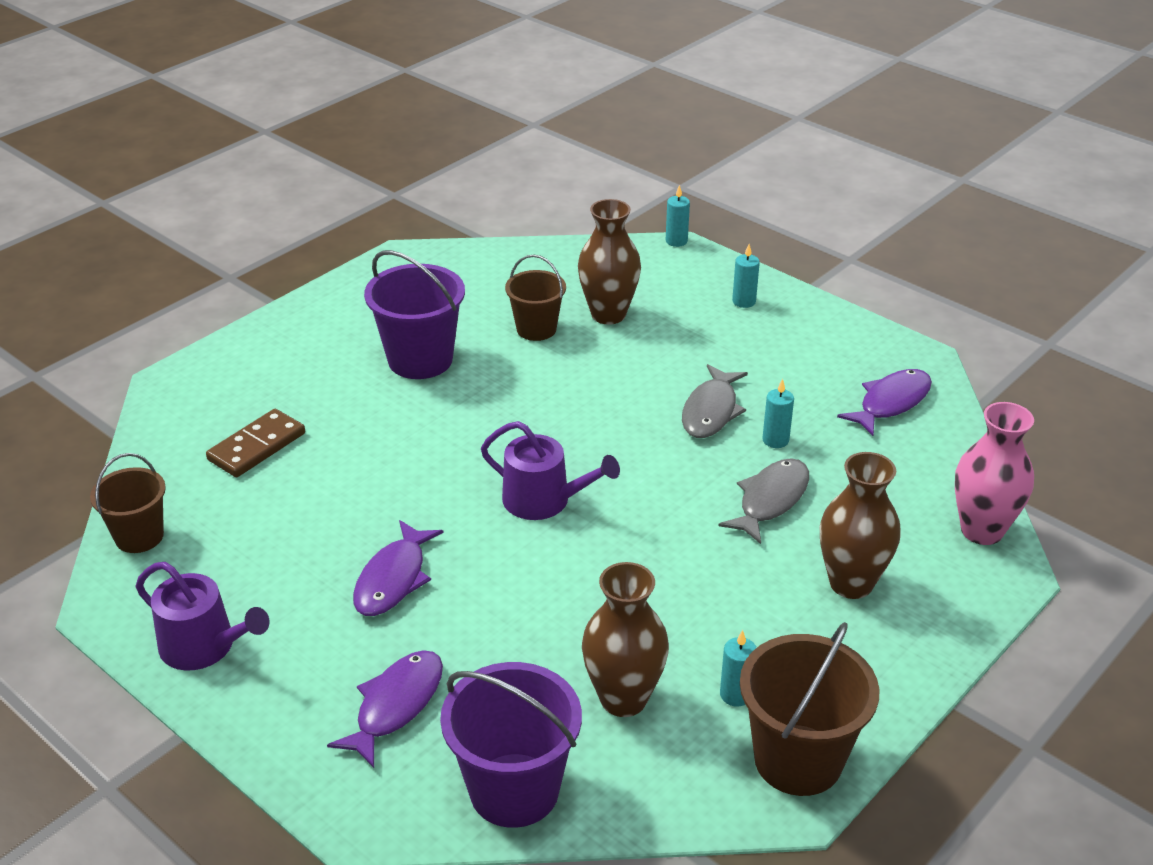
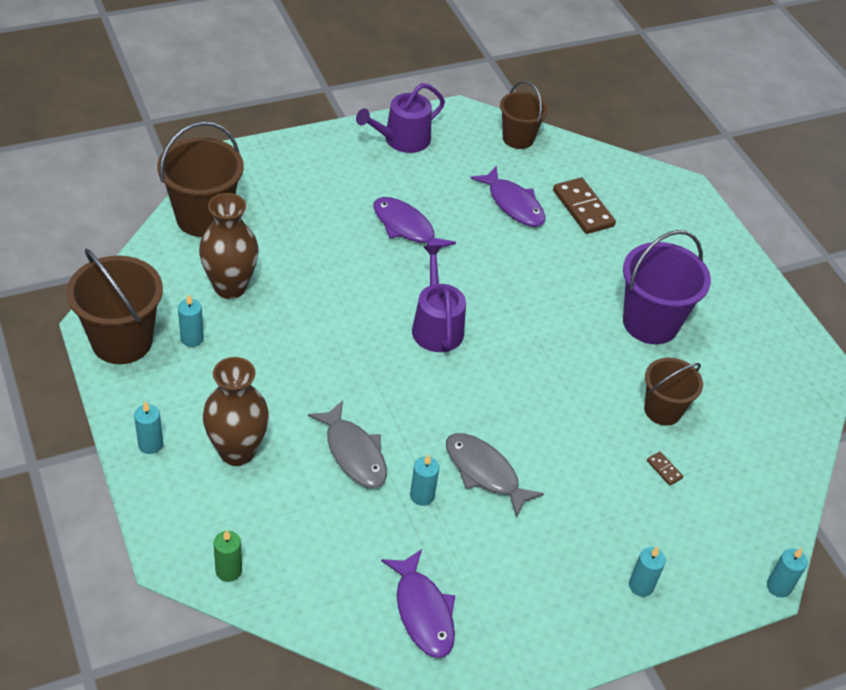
camera: 110 degrees right, 10 degrees up
purple fish [327,650,443,768] -> purple fish moved to [470,166,546,227]
purple bucket [440,662,582,828] -> brown bucket [157,121,244,237]
purple watering can [481,421,620,520] -> purple watering can turned 120 degrees clockwise [412,245,466,352]
brown vase [578,199,641,325] -> brown domino [647,452,683,486]
pink vase [955,402,1034,545] -> green candle [214,530,242,582]
none -> turquoise candle [134,401,163,454]

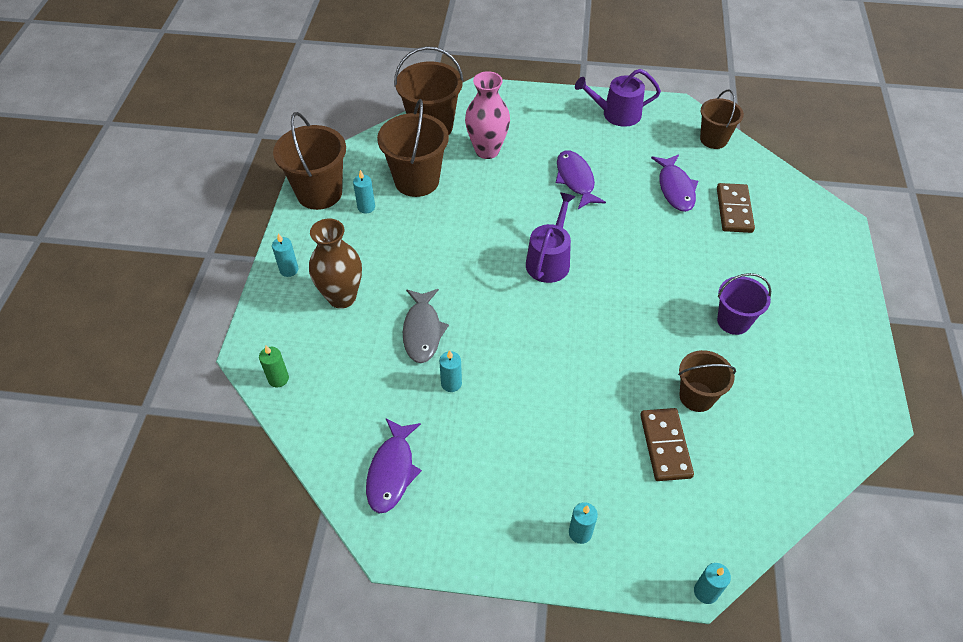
camera: 35 degrees right, 5 degrees up
brown vase [199,193,259,299] -> brown bucket [377,99,449,197]
grey fish [446,433,544,518] -> none
purple bucket [623,230,711,344] -> purple bucket [717,273,771,335], size x0.63
brown domino [647,452,683,486] -> brown domino [640,408,694,481], size x2.26
none -> pink vase [465,71,510,159]

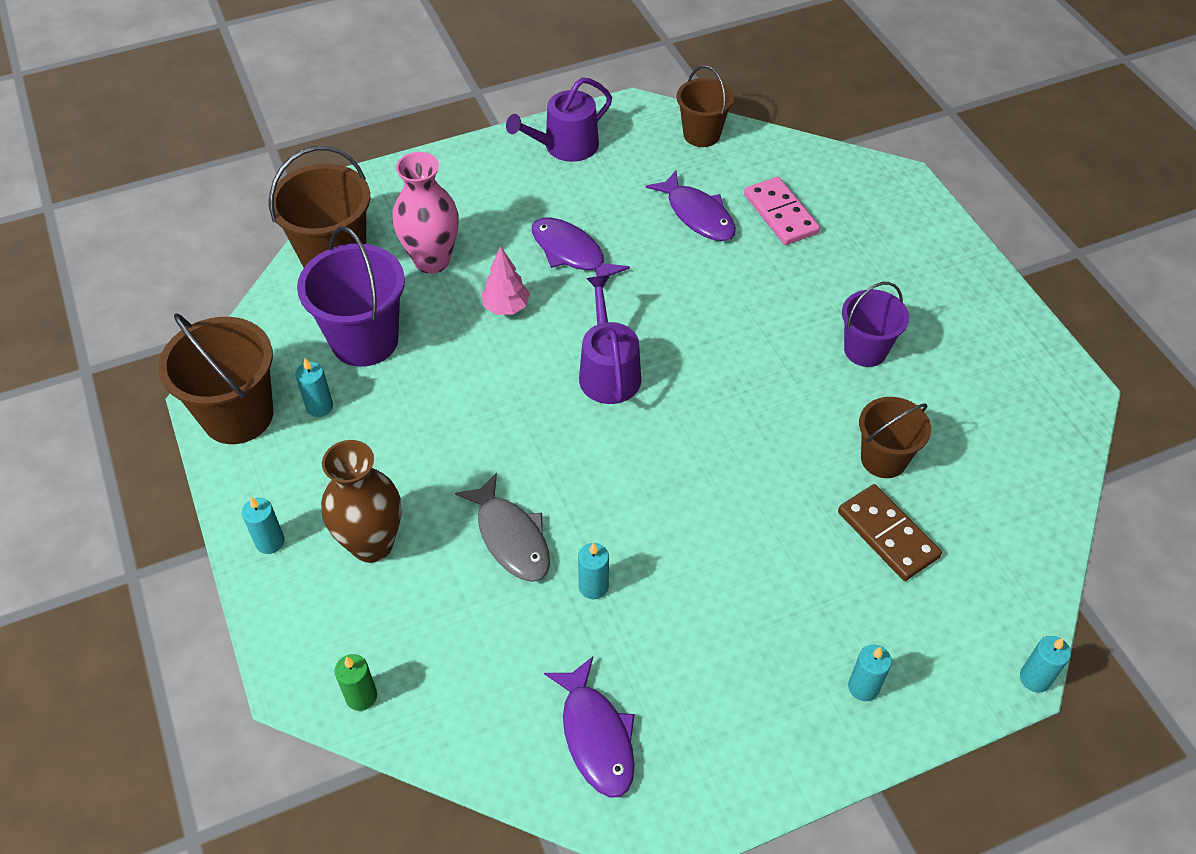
camera: 30 degrees left, 0 degrees up
brown bucket [377,99,449,197] -> purple bucket [297,226,405,367]
brown domino [717,183,755,233] -> pink domino [744,177,820,245]
none -> pink tree [481,246,530,315]

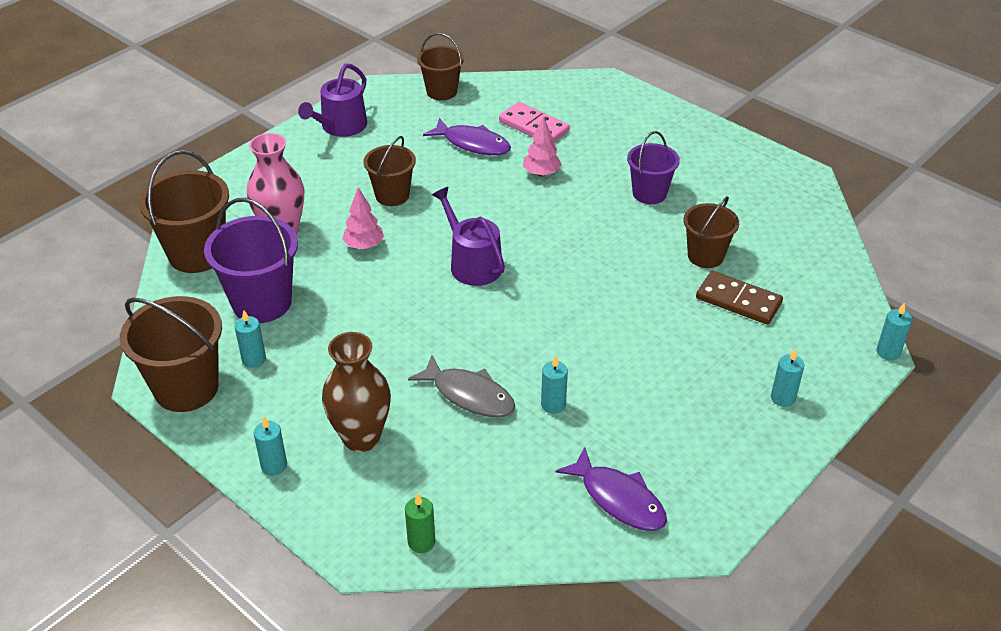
camera: 25 degrees left, 10 degrees down
purple fish [532,218,630,287] -> brown bucket [364,136,416,206]
none -> pink tree [523,116,562,177]

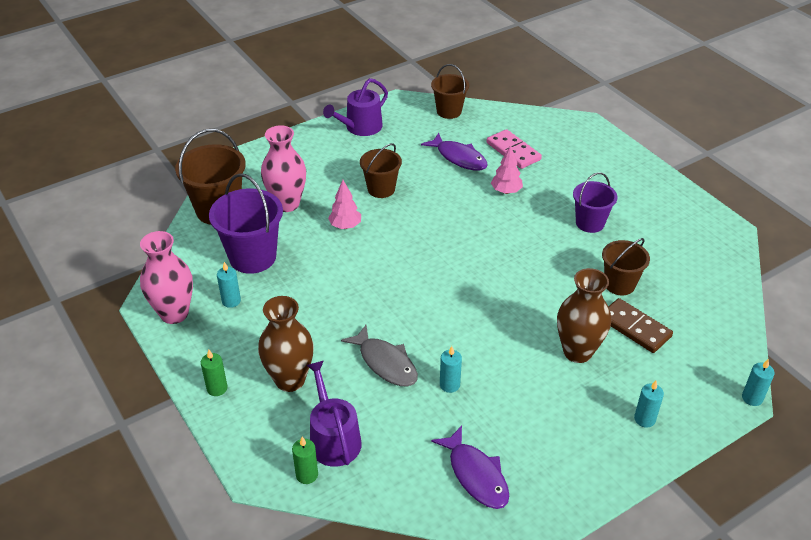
camera: 15 degrees right, 0 degrees up
brown bucket [120,296,222,412] -> pink vase [140,231,193,324]
turquoise candle [254,417,287,476] -> green candle [201,349,228,396]
purple watering can [432,187,505,286] -> purple watering can moved to [306,361,362,467]
none -> brown vase [557,268,611,363]

